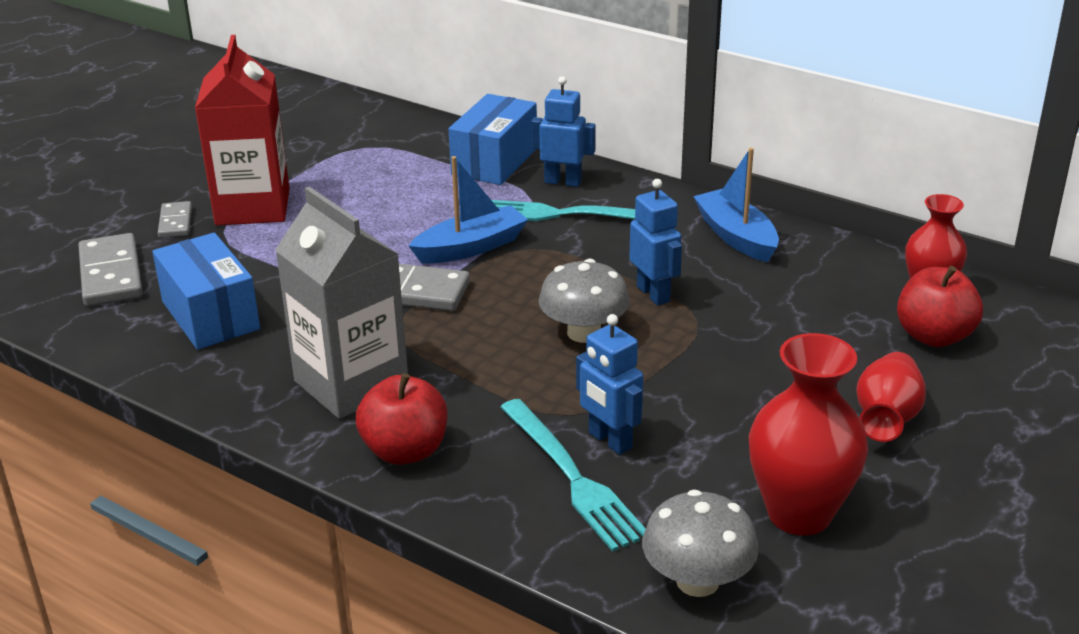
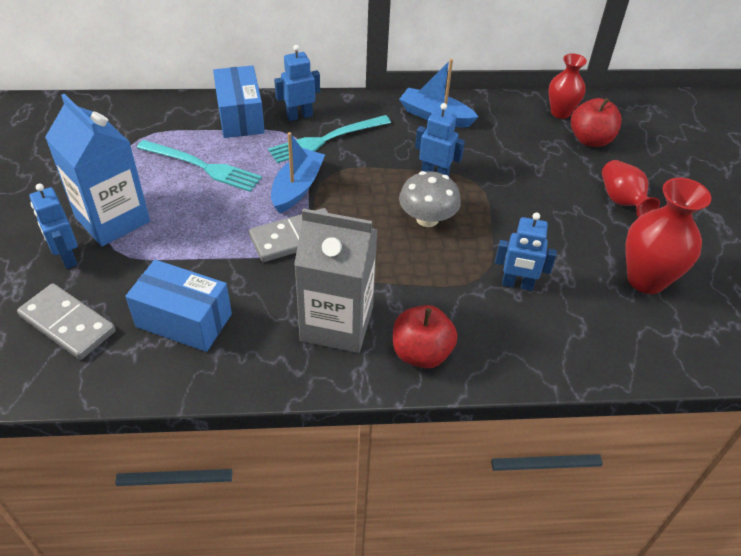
camera: 40 degrees left, 15 degrees up
grey domino [158,201,192,238] -> blue robot [29,183,78,269]
red carton [195,35,290,225] -> blue carton [45,94,150,246]
turquoise fork [500,399,646,552] -> turquoise fork moved to [137,140,262,192]
grey mushroom [642,490,759,597] -> none

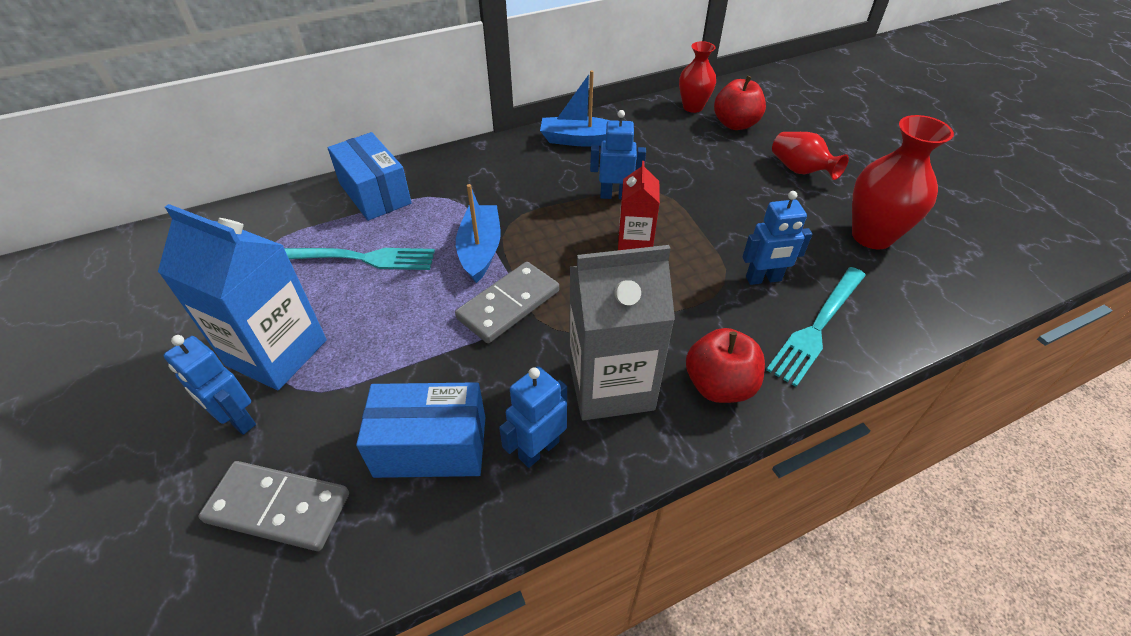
camera: 20 degrees left, 0 degrees up
turquoise fork [268,115,391,163] -> turquoise fork moved to [766,267,866,387]
blue robot [274,45,320,121] -> blue robot moved to [499,366,567,468]
grey mushroom [399,171,461,227] -> red carton [618,161,660,250]

